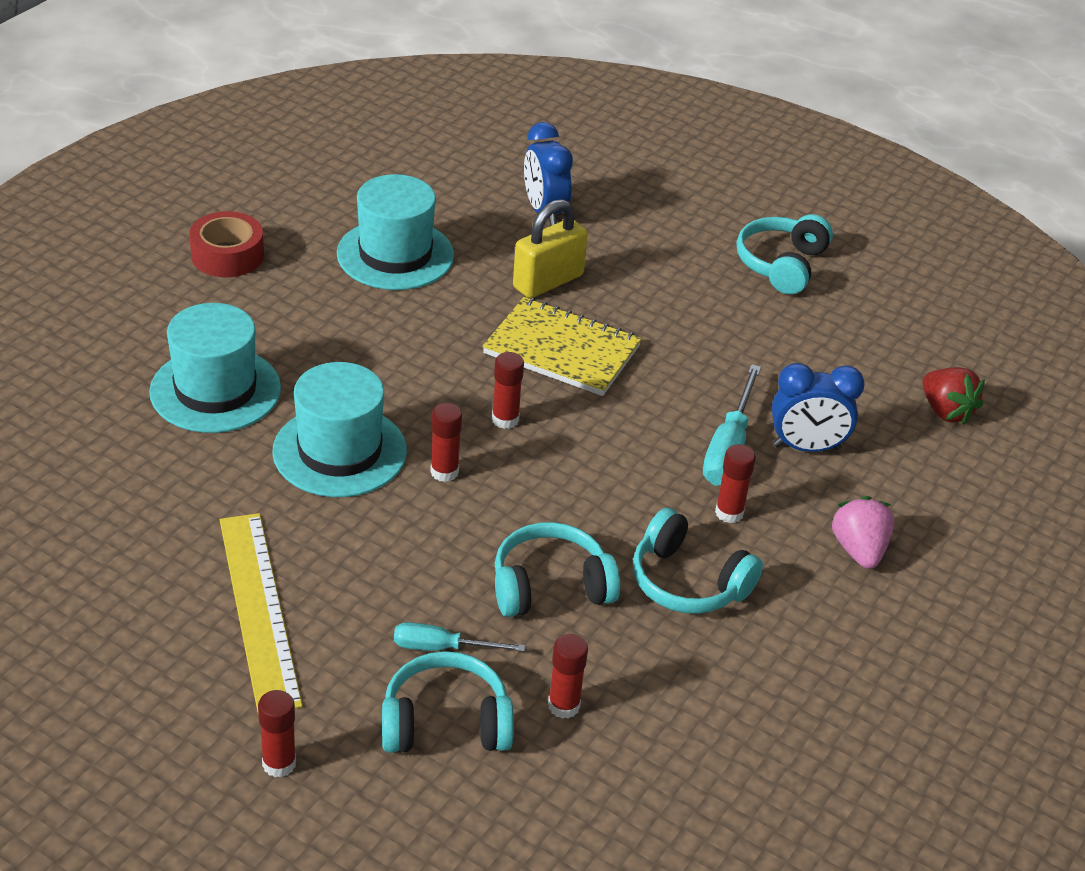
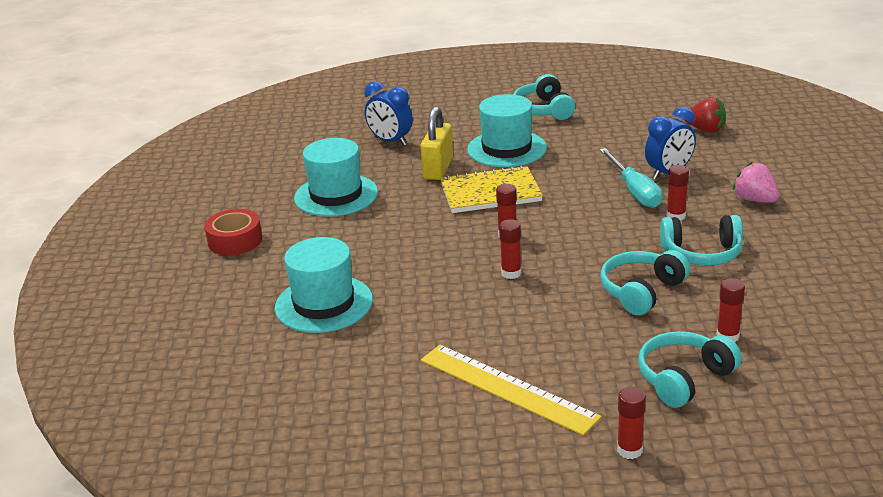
camera: 30 degrees left, 10 degrees down
turquoise hat [272,362,407,497] -> turquoise hat moved to [467,94,547,167]
turquoise screwdriver [394,622,526,652] -> none

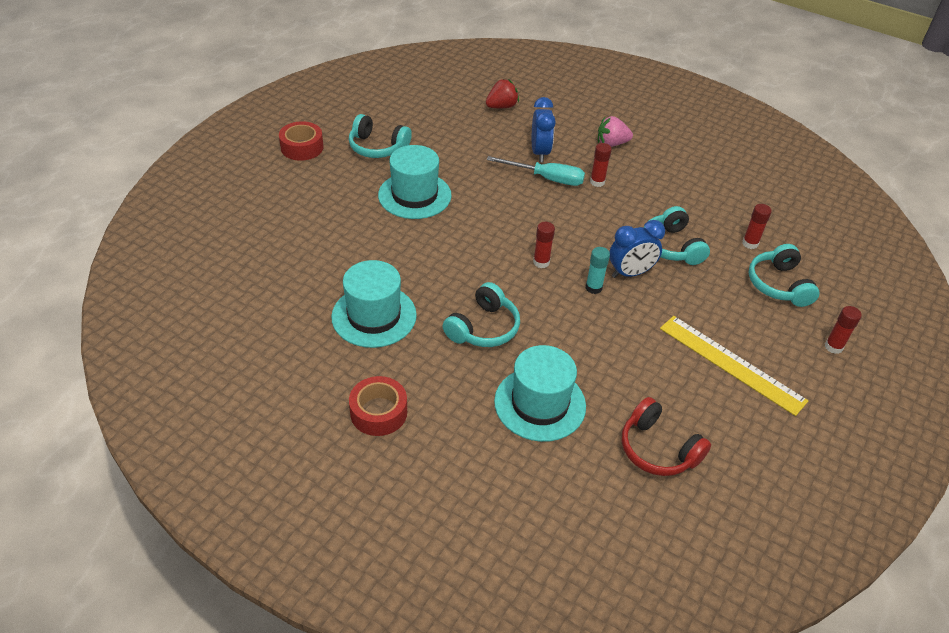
camera: 60 degrees left, 15 degrees up
blue clock [364,81,413,146] -> blue clock moved to [609,220,665,278]
yellow padlock [420,106,453,180] -> none
yellow ruler [421,345,601,435] -> yellow ruler turned 60 degrees clockwise [660,316,809,416]
yellow notebook [440,165,543,213] -> none
red glue stick [499,219,522,279] -> turquoise glue stick [586,247,610,294]
turquoise headphones [660,215,743,266] -> turquoise headphones moved to [443,282,520,347]
none -> red tape [279,121,324,161]
none -> red headphones [622,397,711,476]

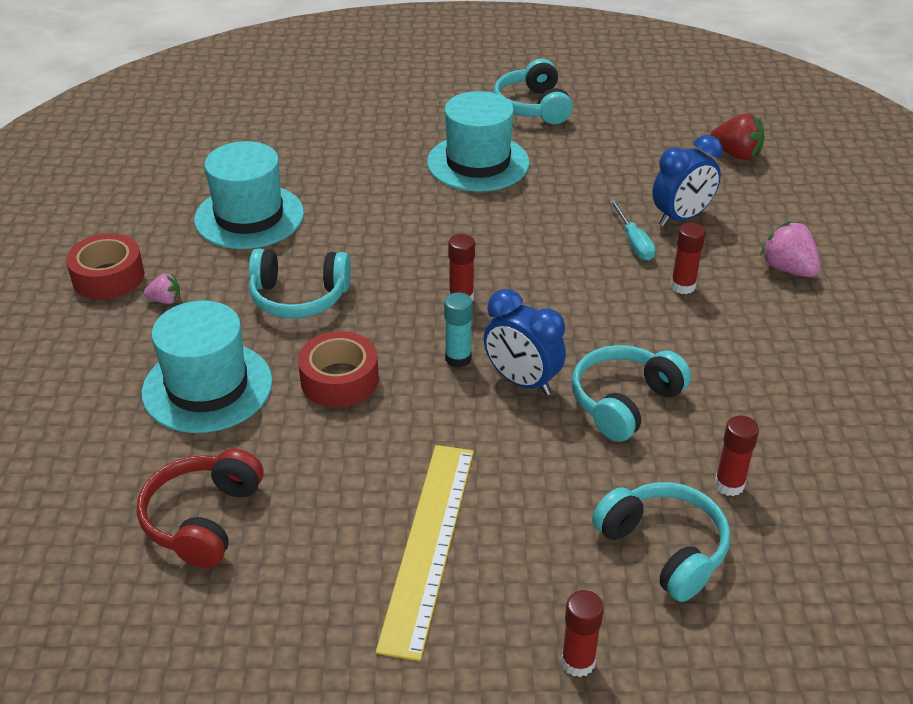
camera: 60 degrees right, 5 degrees down
red tape [279,121,324,161] -> red tape moved to [298,331,379,407]
turquoise screwdriver [487,156,585,186] -> turquoise screwdriver [610,200,656,261], size x0.63
turquoise headphones [749,244,819,307] -> turquoise headphones turned 90 degrees clockwise [592,482,730,602]
none -> pink strawberry [144,274,180,304]

